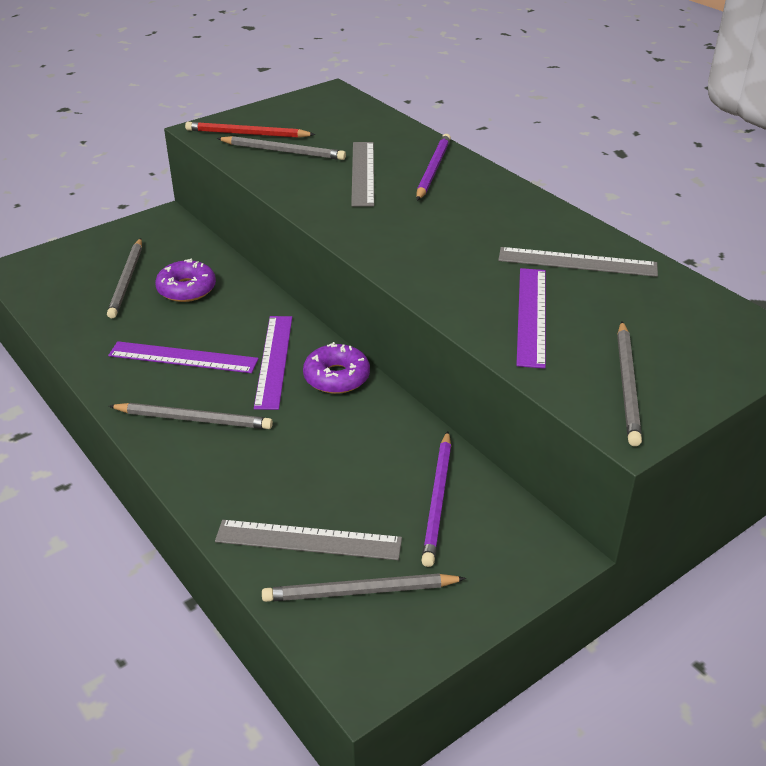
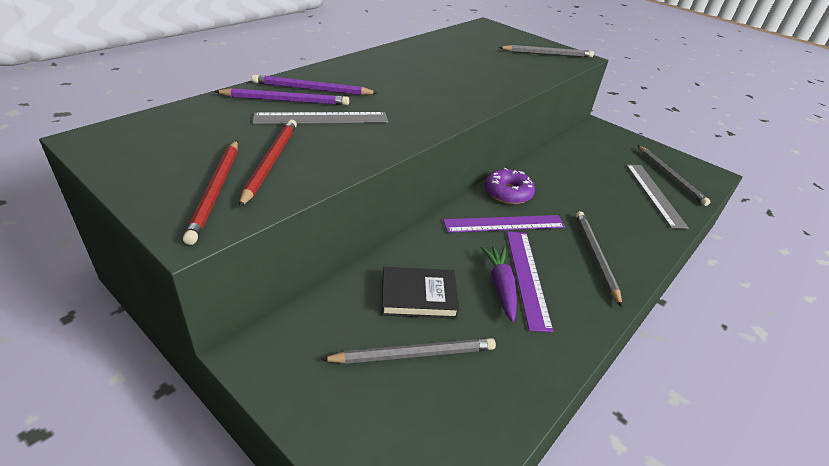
camera: 105 degrees left, 0 degrees up
purple donut [155,259,216,302] -> black book [382,267,459,319]
grey pencil [217,136,346,160] -> red pencil [239,120,297,207]
purple pencil [421,431,451,567] -> purple pencil moved to [214,88,349,105]
grey ruler [498,247,658,277] -> none
purple ruler [516,268,546,369] -> none
none -> purple carrot [481,246,517,322]

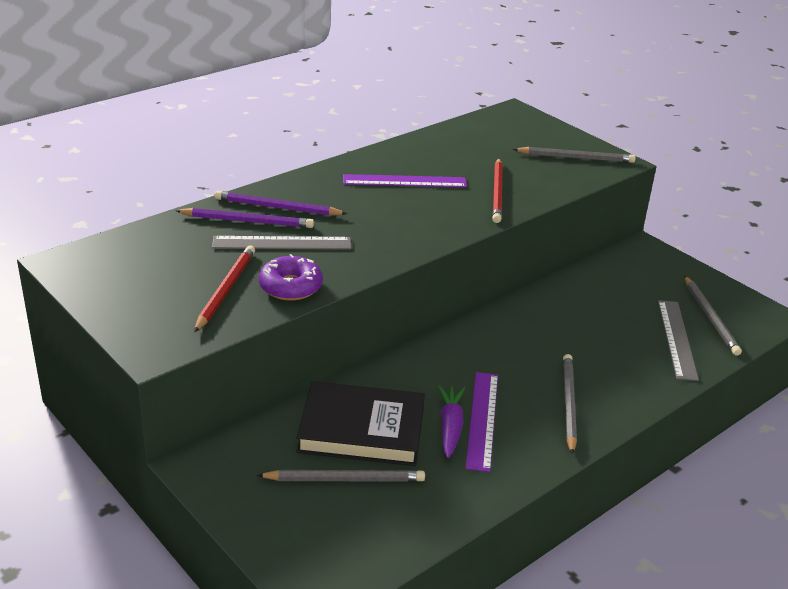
camera: 10 degrees right, 5 degrees down
red pencil [183,140,238,245] -> red pencil moved to [492,158,503,223]
black book [382,267,459,319] -> black book [297,381,425,466], size x1.57
purple ruler [443,215,565,233] -> purple ruler moved to [343,174,467,188]
purple donut [485,168,535,204] -> purple donut moved to [259,254,323,300]

